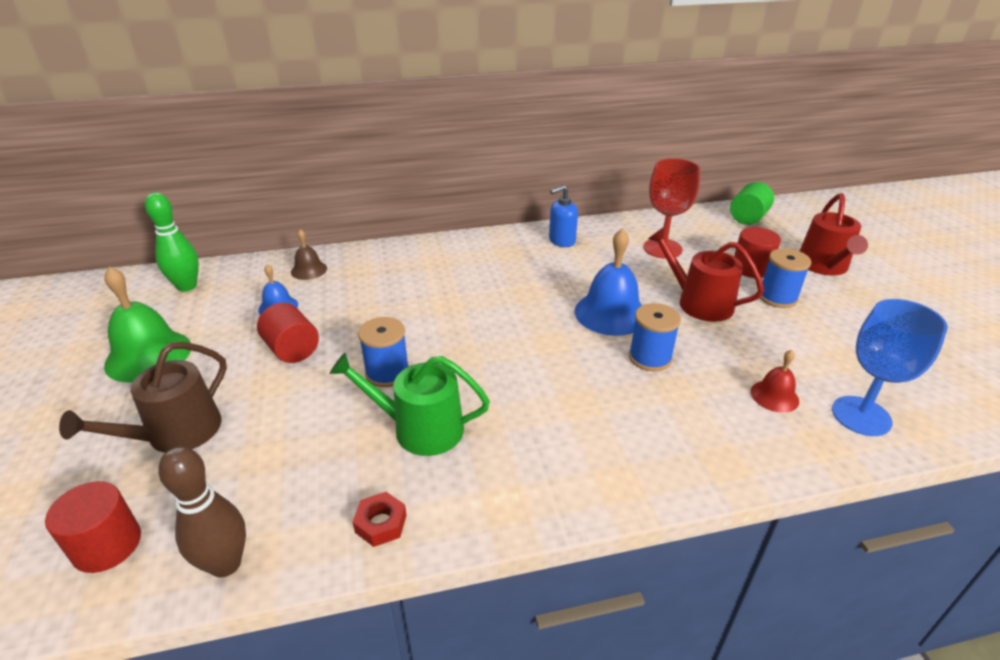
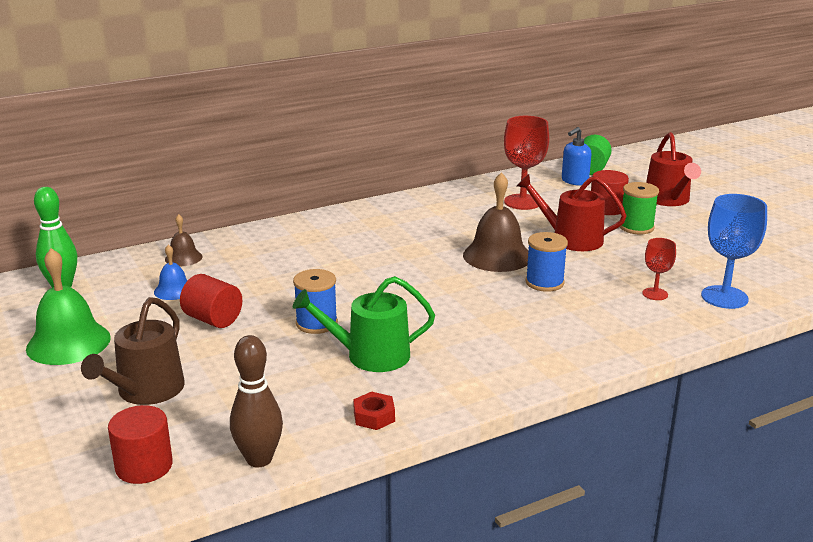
camera: 15 degrees left, 10 degrees down
blue soap dispenser [549,185,578,247] -> blue soap dispenser moved to [562,127,592,185]
blue bell [575,228,642,336] -> brown bell [463,172,528,272]
red bell [751,350,799,413] -> red goblet [642,238,676,300]
blue spool [760,248,811,308] -> green spool [620,182,659,234]

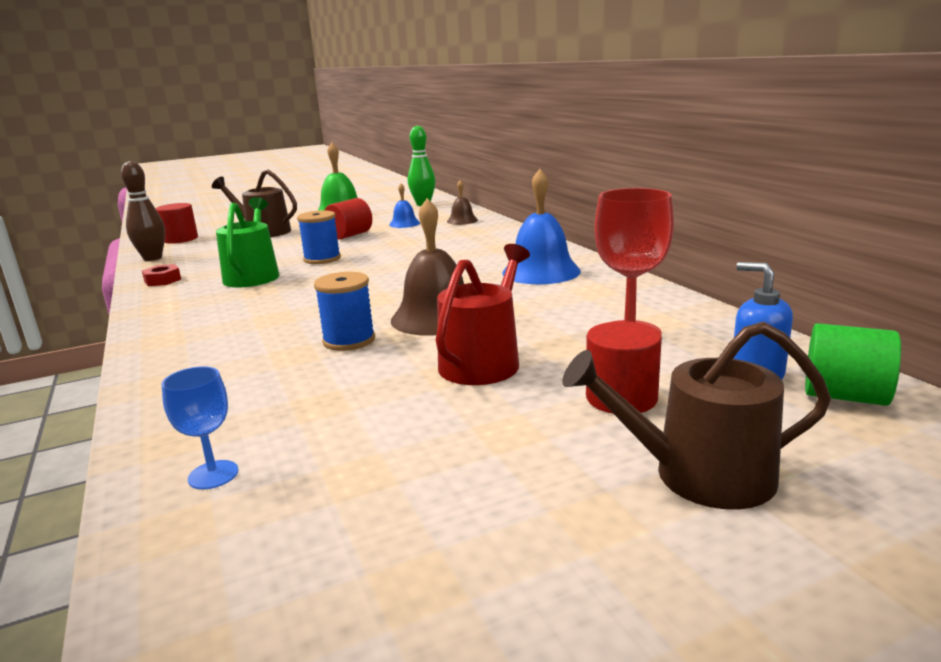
camera: 95 degrees right, 5 degrees down
green spool [620,182,659,234] -> none
red goblet [642,238,676,300] -> none
red watering can [646,132,701,206] -> brown watering can [562,321,831,510]
blue goblet [701,194,767,309] -> blue goblet [162,366,238,489], size x0.55
none -> blue bell [502,169,581,284]

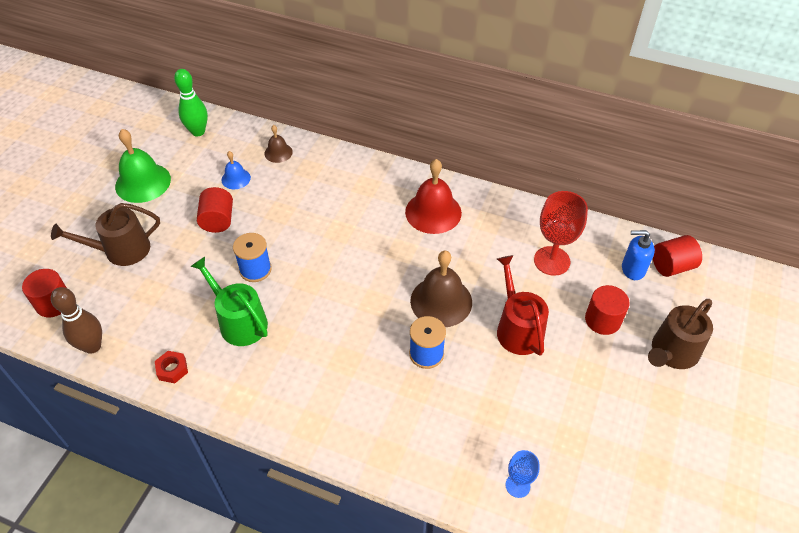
camera: 45 degrees left, 30 degrees up
blue bell [502,169,581,284] -> red bell [405,159,462,234]
green cylinder [805,323,901,406] -> red cylinder [653,235,702,277]

